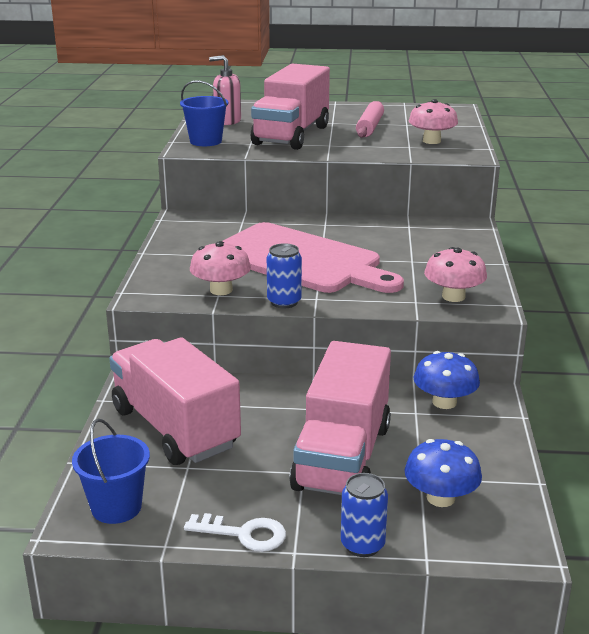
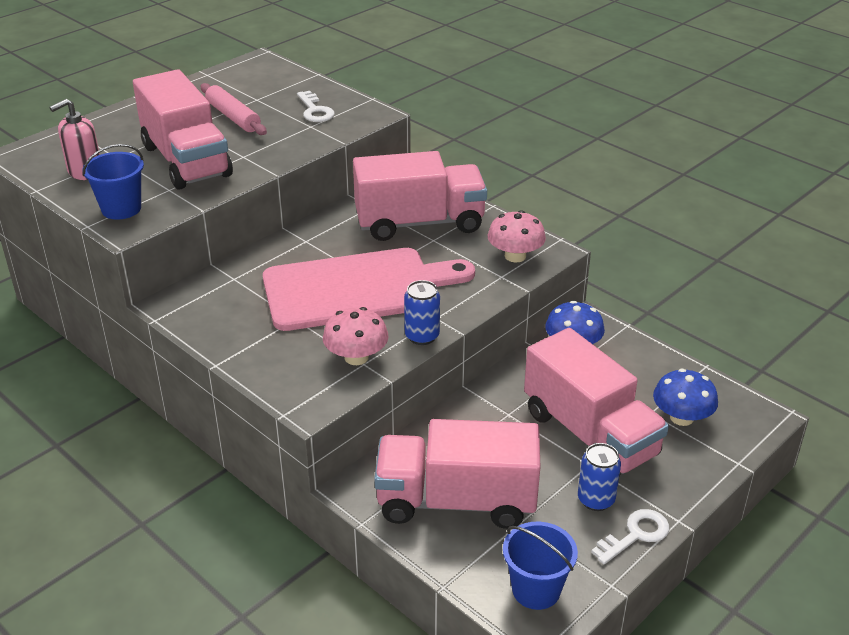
camera: 50 degrees left, 10 degrees up
blue can [341,473,388,557] -> blue can moved to [578,443,621,511]
pink mushroom [409,99,458,144] -> white key [297,91,335,122]
none -> pink truck [353,151,487,241]

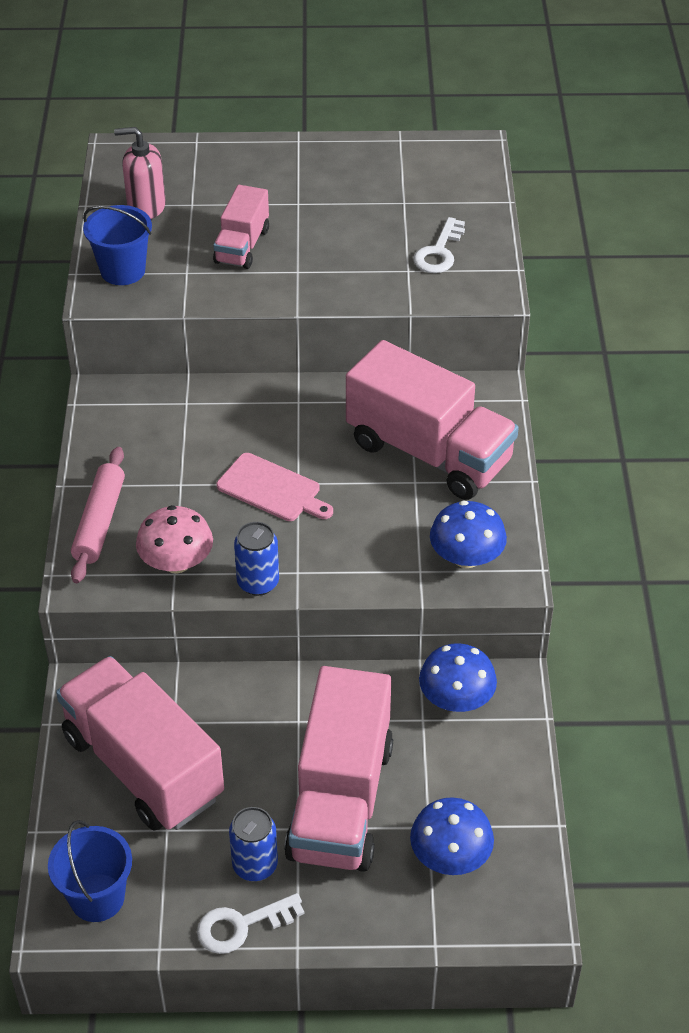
camera: 45 degrees right, 10 degrees up
pink truck [133,69,233,190] -> pink truck [213,185,269,269], size x0.53
pink rolling pin [201,83,267,135] -> pink rolling pin moved to [71,447,125,583]
pink cutting board [263,248,475,331] -> pink cutting board [216,453,333,521], size x0.47
pink mushroom [488,210,546,263] -> blue mushroom [430,501,507,568]
white key [591,509,669,564] -> white key turned 150 degrees clockwise [197,893,305,954]

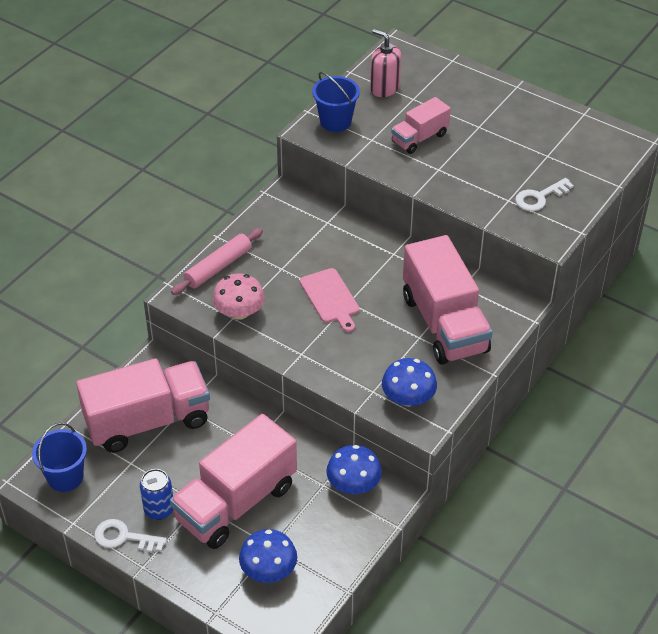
camera: 35 degrees right, 0 degrees up
pink truck [56,656,224,831] -> pink truck turned 75 degrees clockwise [76,358,210,453]
blue can [234,522,279,596] -> none

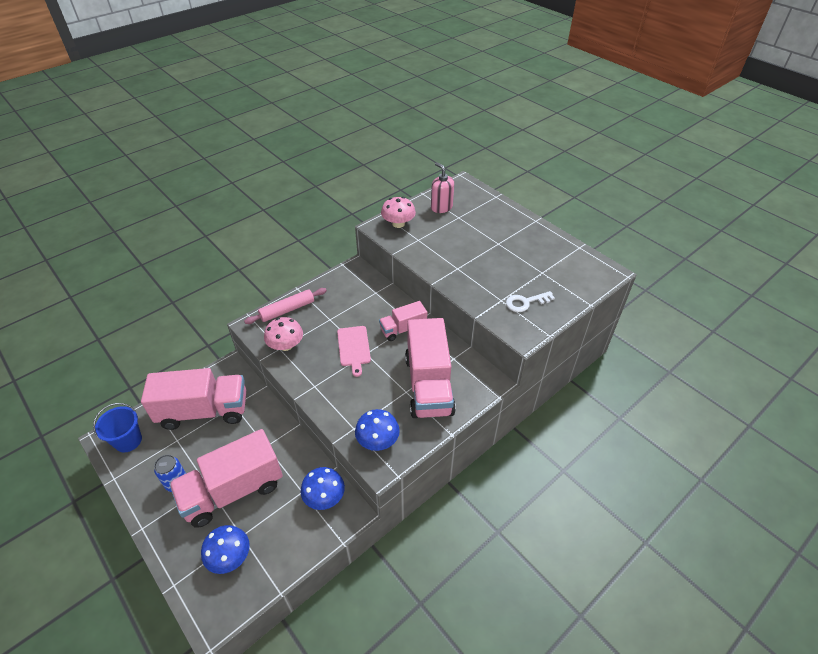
camera: 15 degrees right, 0 degrees up
white key [94,519,167,552] -> none
blue bucket [312,72,360,132] -> pink mushroom [381,197,416,228]
pink truck [391,97,451,154] -> pink truck moved to [379,301,427,341]

